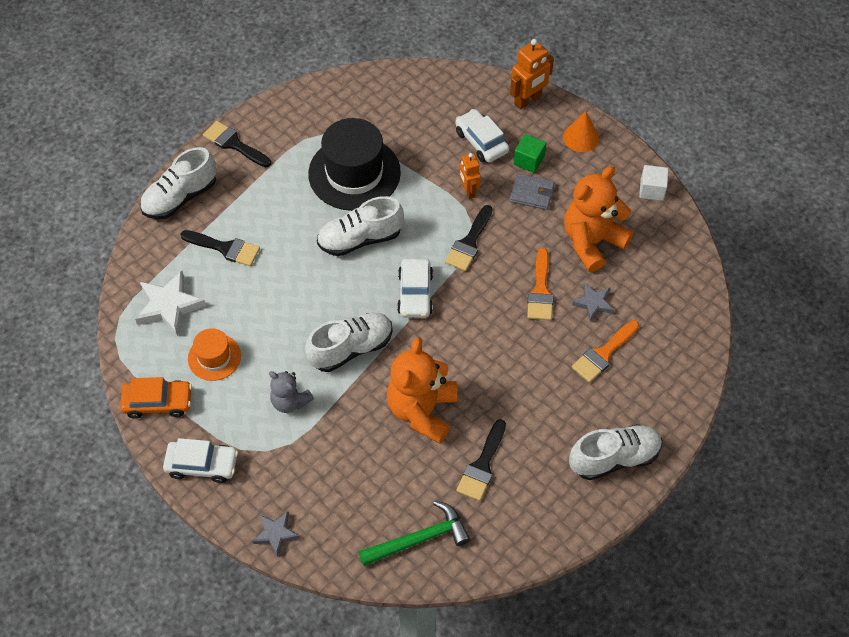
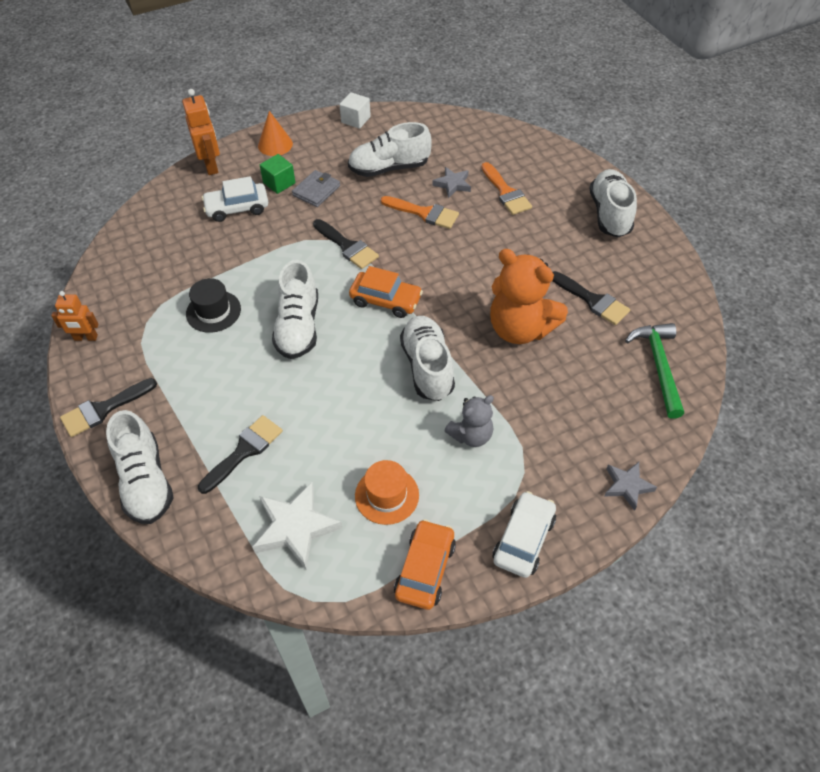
camera: 70 degrees left, 5 degrees down
black hat [308,118,401,211] -> black hat [186,278,241,333], size x0.53
white car [397,259,433,318] -> orange car [349,266,423,318]
orange robot [459,153,481,199] -> orange robot moved to [51,291,99,341]
orange teddy bear [564,166,633,272] -> white shoe [348,122,432,177]

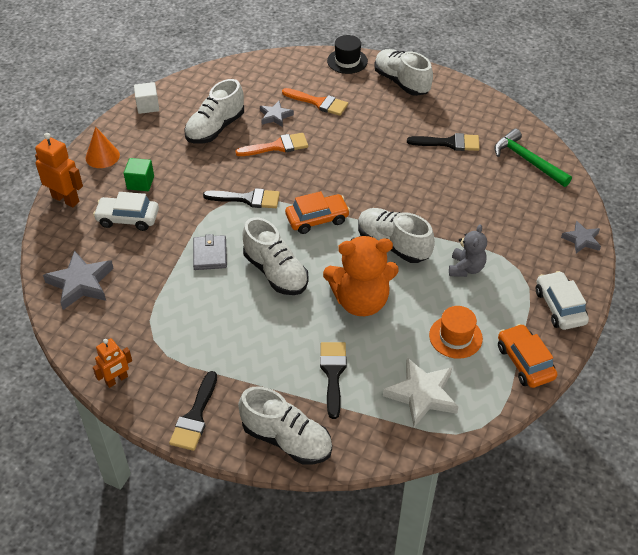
camera: 40 degrees left, 5 degrees down
black hat [186,278,241,333] -> black hat moved to [327,35,368,74]
white car [202,176,268,222] -> white car turned 60 degrees clockwise [93,192,159,231]
grey wallet [292,170,340,207] -> grey wallet moved to [193,234,227,270]
orange teddy bear [490,249,568,344] -> orange teddy bear moved to [323,236,399,316]
none -> grey star [43,250,114,310]

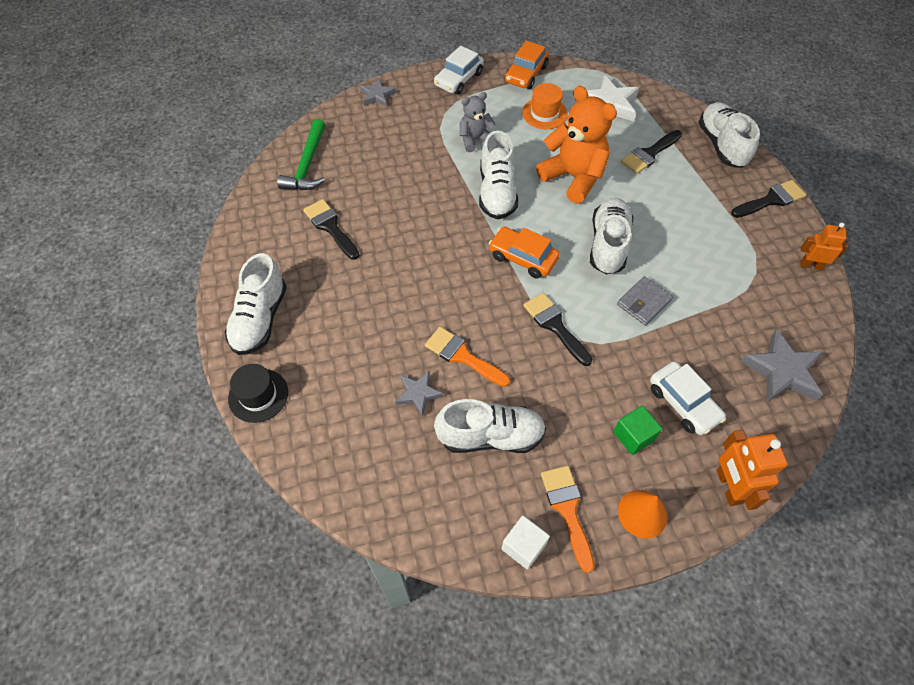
camera: 130 degrees left, 10 degrees up
orange brush [282,88,348,116] -> orange brush moved to [541,466,594,573]

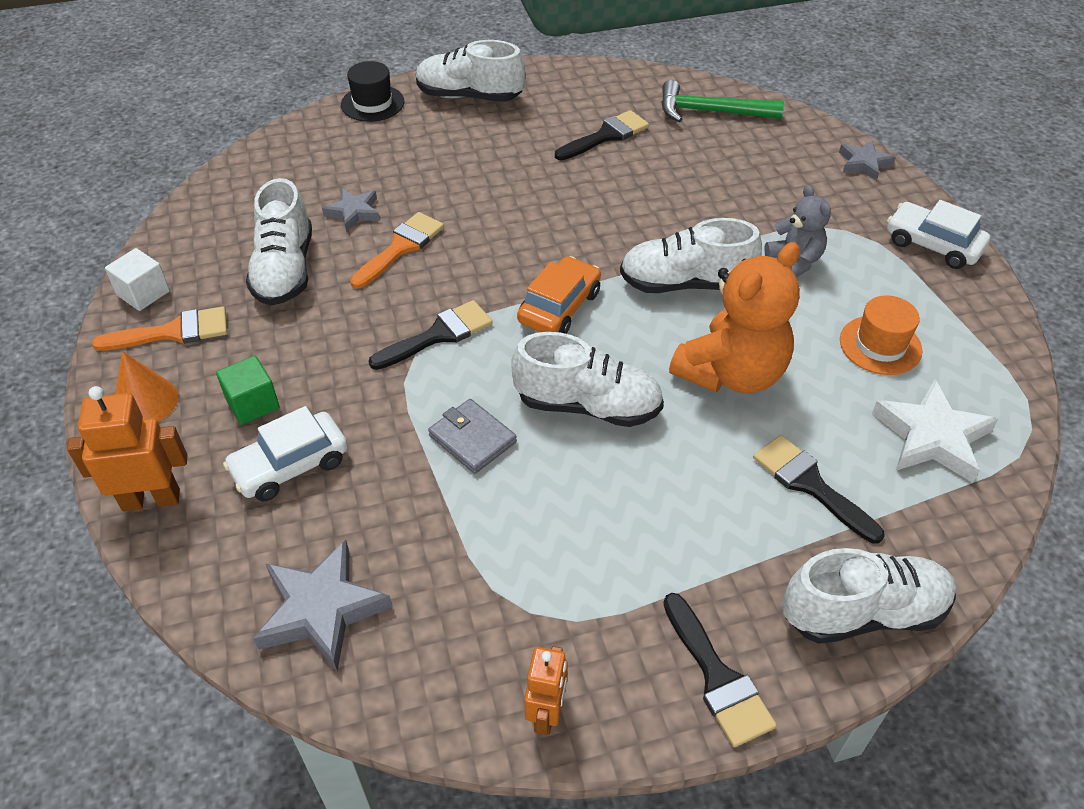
camera: 90 degrees right, 10 degrees down
orange car [505,41,549,89] -> none

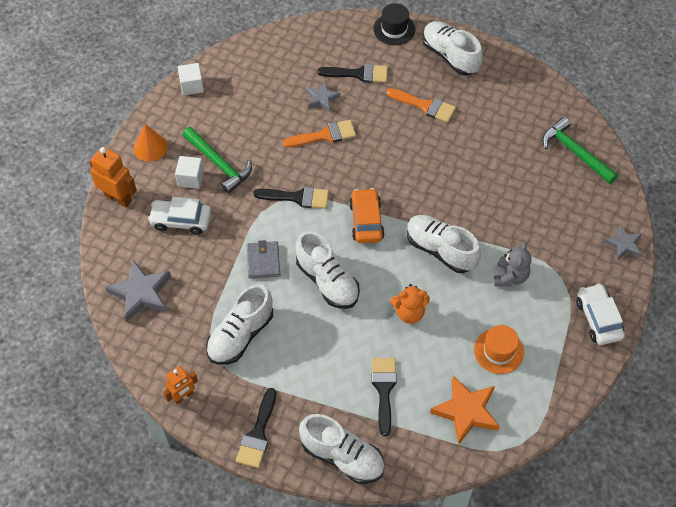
camera: 40 degrees right, 10 degrees up
orange brush [92,307,227,350] -> orange brush moved to [386,88,456,123]
green cube [216,356,280,425] -> white cube [175,156,204,189]
white shoe [246,178,312,306] -> white shoe moved to [206,284,273,365]
orange car [517,256,601,334] -> orange car turned 75 degrees counterclockwise [349,188,385,243]
black brush [555,110,649,160] -> black brush moved to [317,64,388,83]
orange teddy bear [669,242,800,393] -> orange teddy bear [390,284,430,324], size x0.56
white star [872,379,998,483] -> orange star [430,376,500,445]
none -> green hammer [183,127,252,194]

